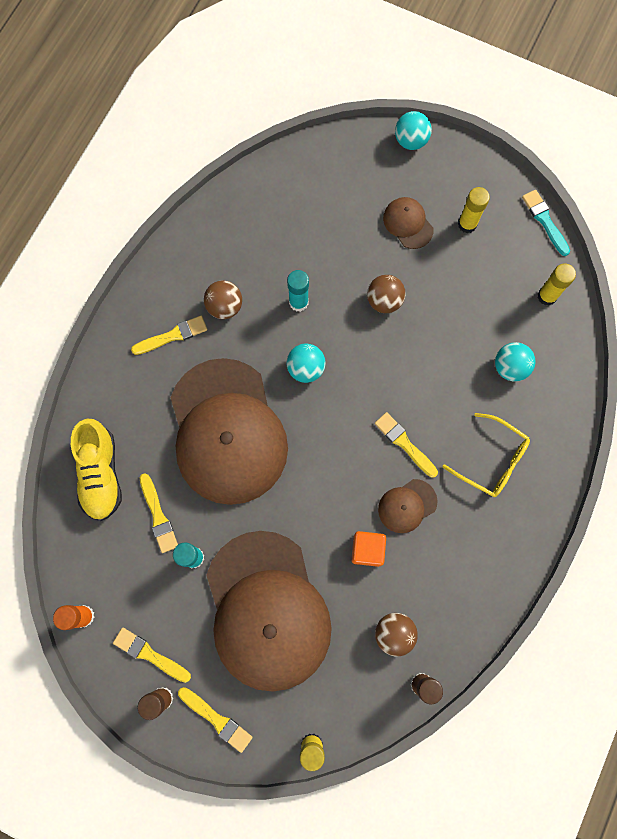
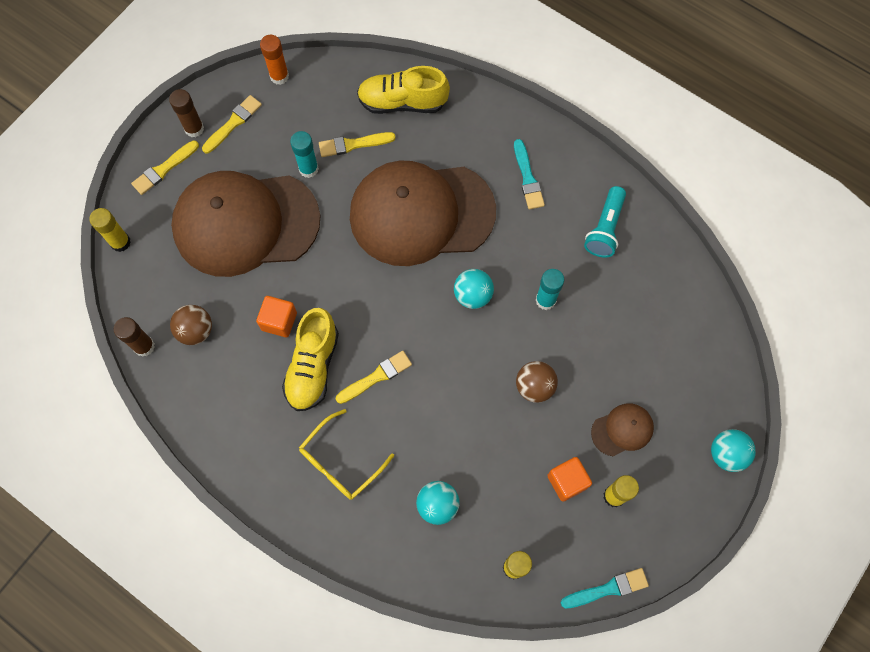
camera: 100 degrees right, 5 degrees down
yellow brush [131,316,207,355] -> turquoise brush [514,139,545,210]
brown ball [204,280,242,319] -> none
brown cap [378,479,438,533] -> yellow shoe [282,308,339,411]
none -> orange cube [547,457,592,502]
none -> turquoise flashlight [584,186,626,257]

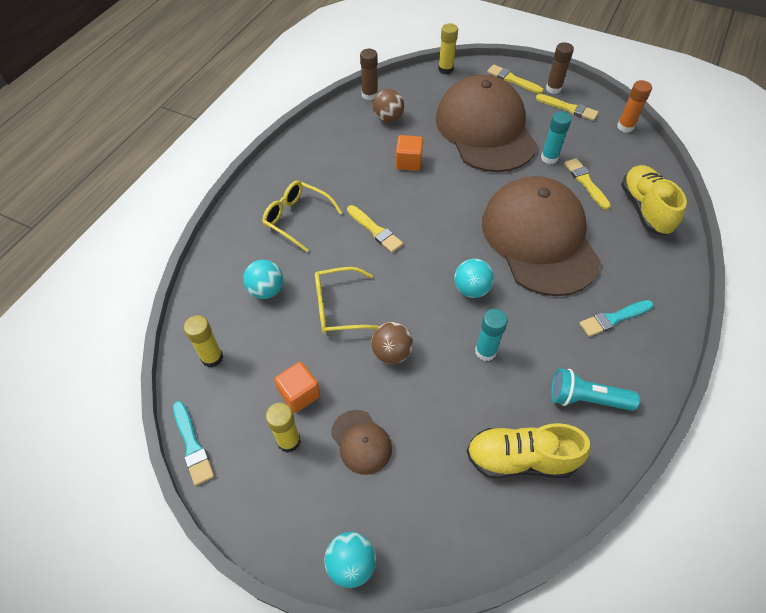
camera: 80 degrees right, 15 degrees down
yellow shoe [282,308,339,411] -> yellow shoe moved to [467,423,591,479]
none -> yellow glasses [315,267,379,334]

